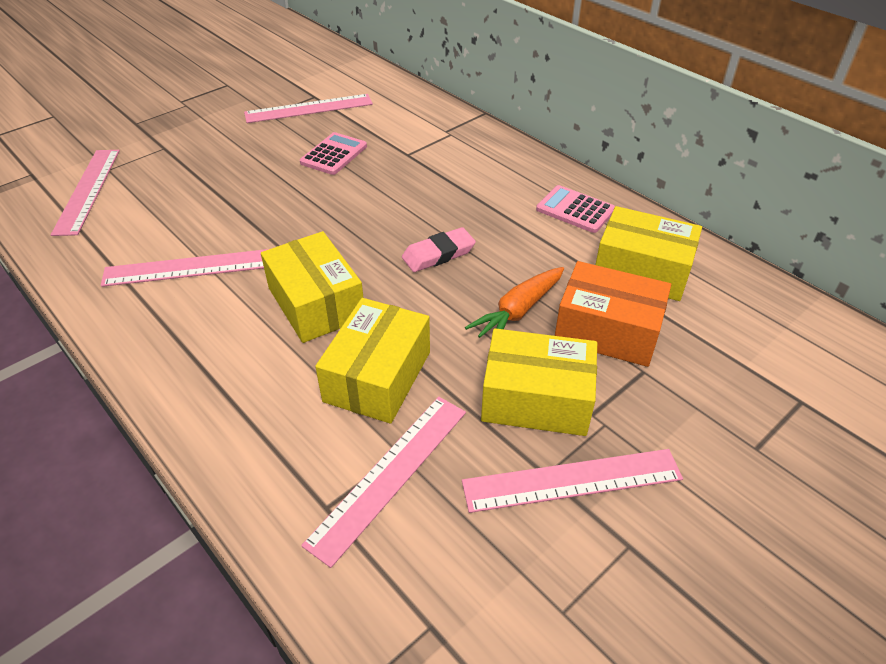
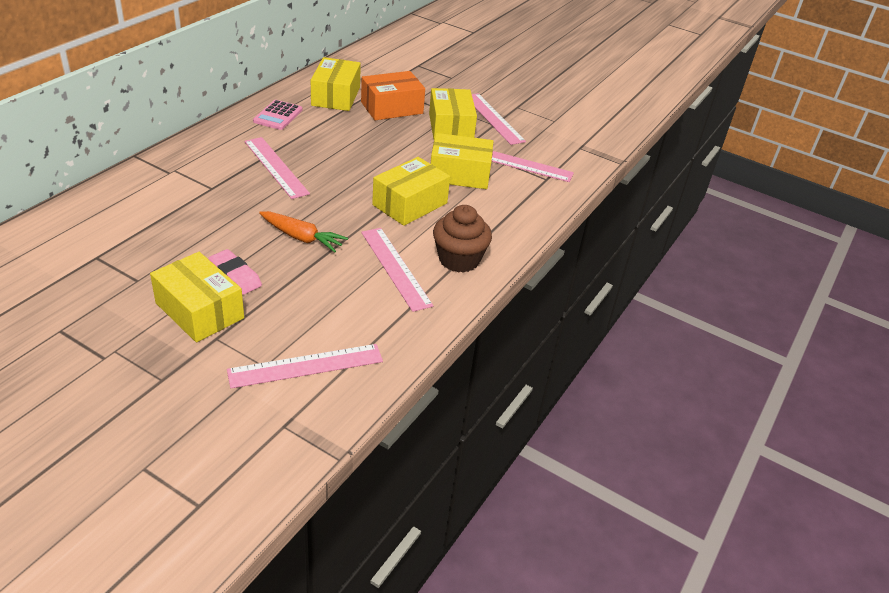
camera: 110 degrees left, 5 degrees down
pink ruler [244,94,373,123] -> pink ruler moved to [244,137,310,199]
pink calculator [300,132,367,175] -> none
pink eraser [402,227,476,272] -> pink eraser moved to [209,249,262,295]
orange carrot [465,267,564,338] -> orange carrot moved to [259,211,348,252]
orange box [555,261,671,367] -> orange box turned 60 degrees clockwise [361,71,425,120]
none -> yellow box [150,252,244,342]
none -> brown cupcake [433,205,492,273]

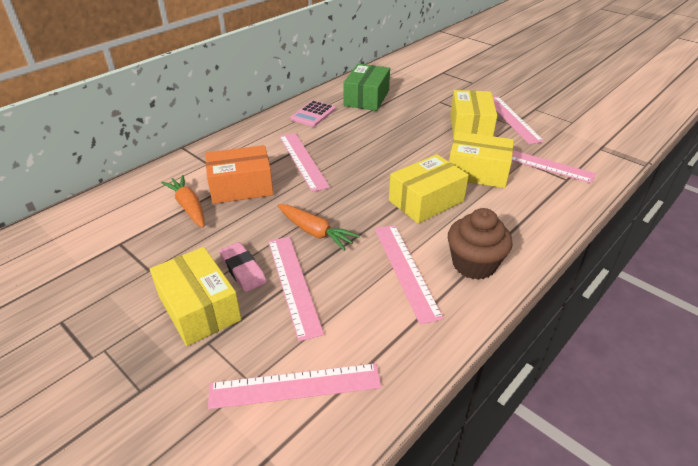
camera: 15 degrees right, 0 degrees up
yellow box [311,57,361,111] -> green box [343,64,390,111]
orange box [361,71,425,120] -> orange box moved to [205,145,274,204]
none -> orange carrot [161,175,205,228]
none -> pink ruler [268,237,324,341]

